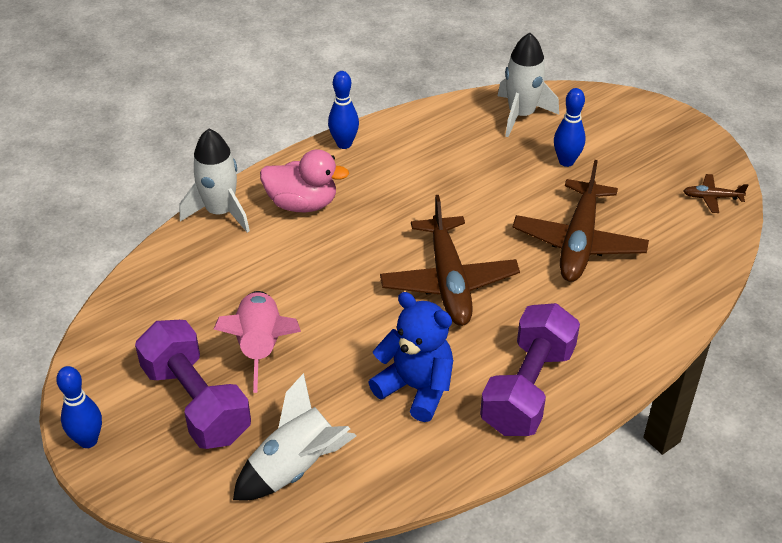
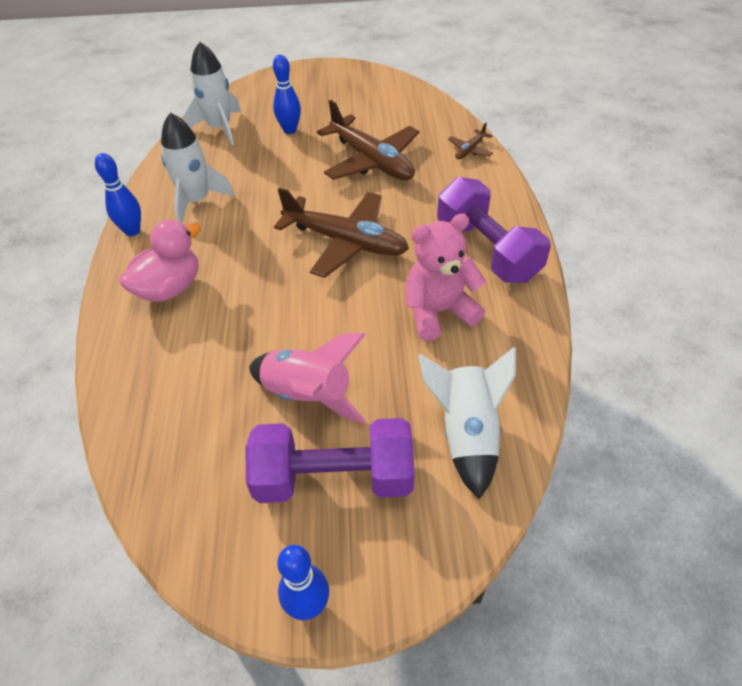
camera: 55 degrees left, 5 degrees up
white rocket [180,128,250,233] -> white rocket moved to [161,112,235,223]
blue teddy bear [368,292,453,422] -> pink teddy bear [406,213,486,341]
brown plane [684,174,748,213] -> brown plane moved to [448,122,493,159]

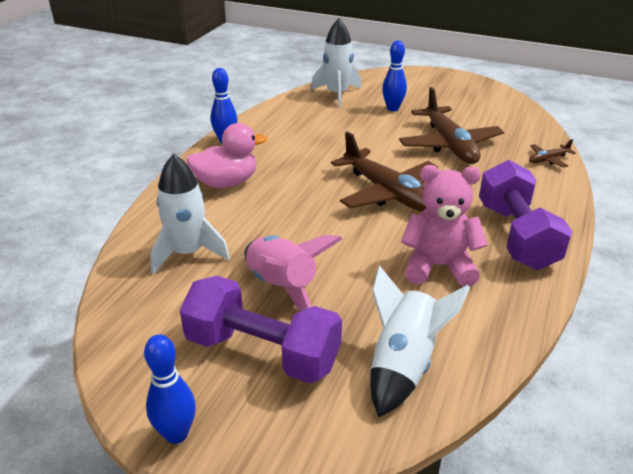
camera: 25 degrees right, 15 degrees down
white rocket [161,112,235,223] -> white rocket moved to [150,154,230,274]

